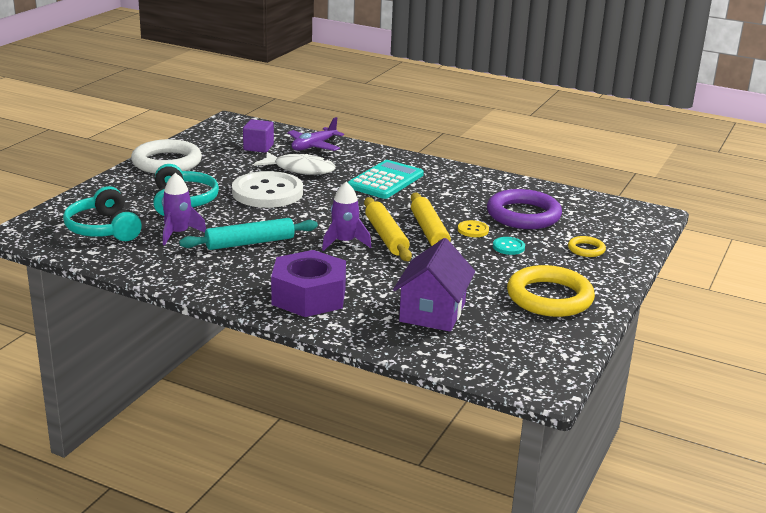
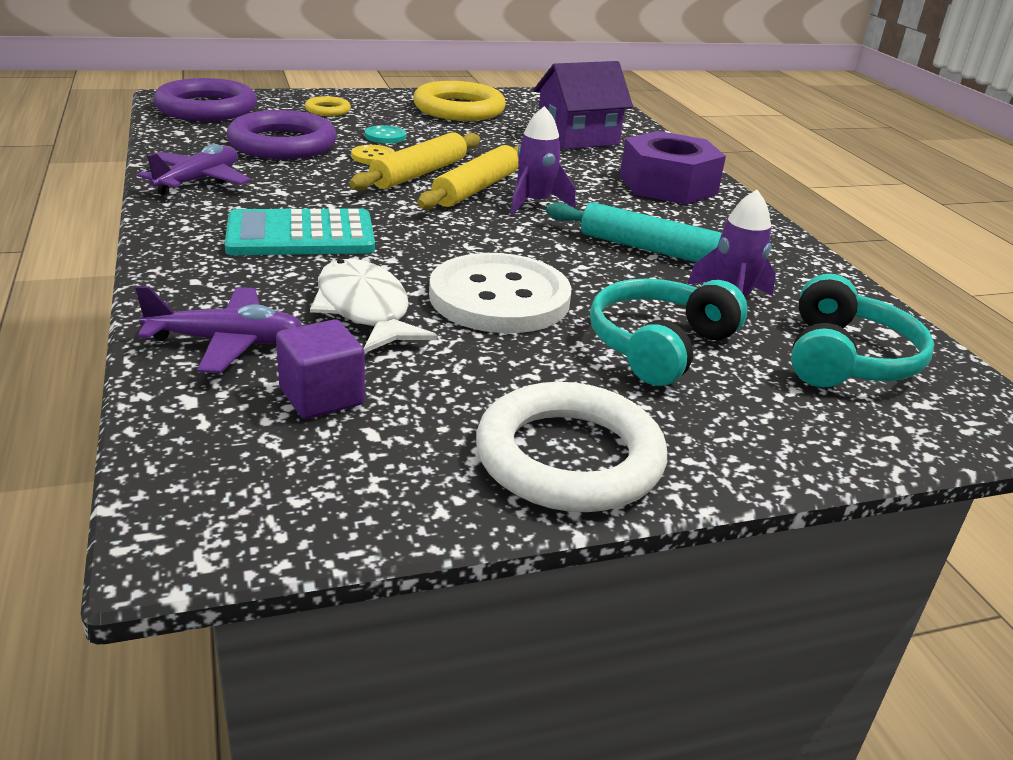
camera: 135 degrees left, 5 degrees up
none -> purple plane [137,144,251,195]
none -> purple ring [154,78,257,121]

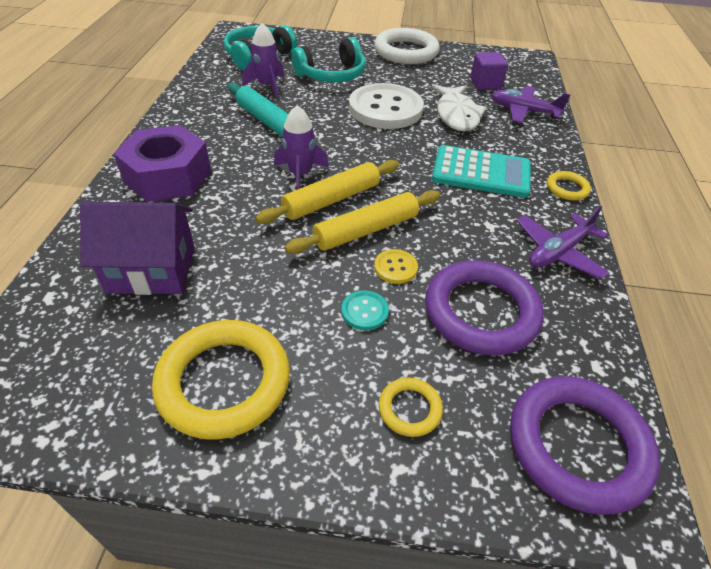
camera: 155 degrees left, 15 degrees up
none -> yellow ring [547,171,591,200]

